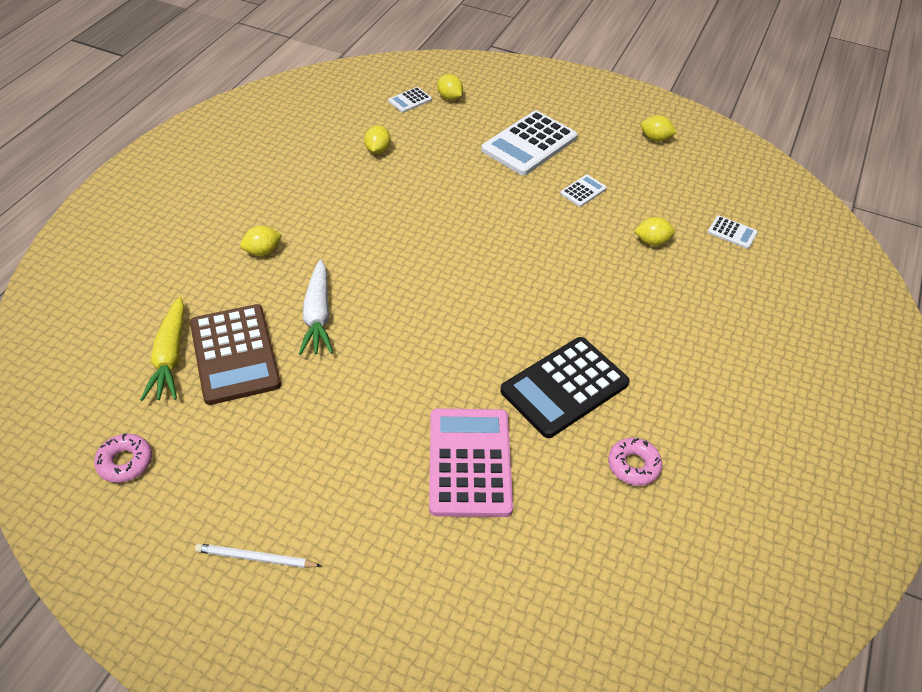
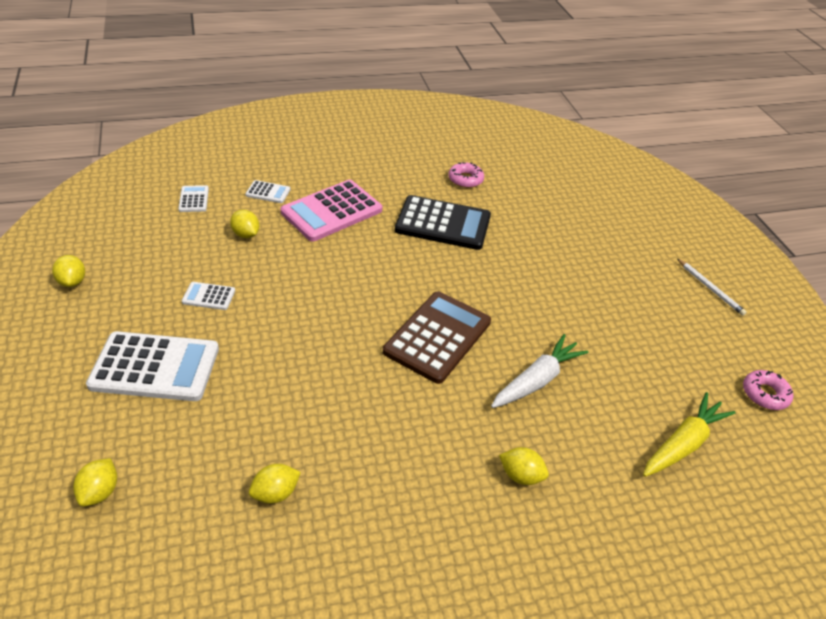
camera: 130 degrees left, 5 degrees down
brown calculator [190,304,281,405] -> brown calculator moved to [383,291,491,384]
white calculator [388,87,432,113] -> white calculator moved to [245,180,291,203]
pink calculator [429,408,513,517] -> pink calculator moved to [280,180,382,242]

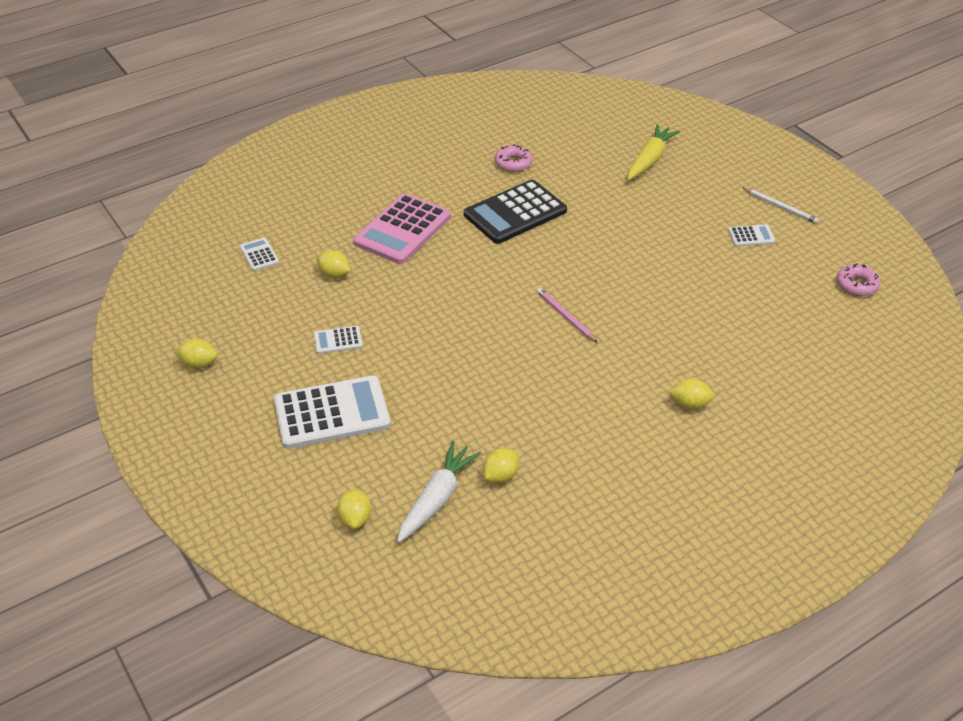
camera: 15 degrees left, 0 degrees up
yellow lemon [52,255,85,287] -> yellow lemon turned 45 degrees counterclockwise [175,339,218,369]
white calculator [245,180,291,203] -> white calculator moved to [728,224,775,247]
brown calculator [383,291,491,384] -> pink pencil [537,288,598,343]
black calculator [395,195,491,250] -> black calculator turned 150 degrees clockwise [464,180,567,244]
white carrot [491,334,589,408] -> white carrot moved to [397,441,482,543]
yellow carrot [643,392,736,477] -> yellow carrot moved to [627,124,680,180]

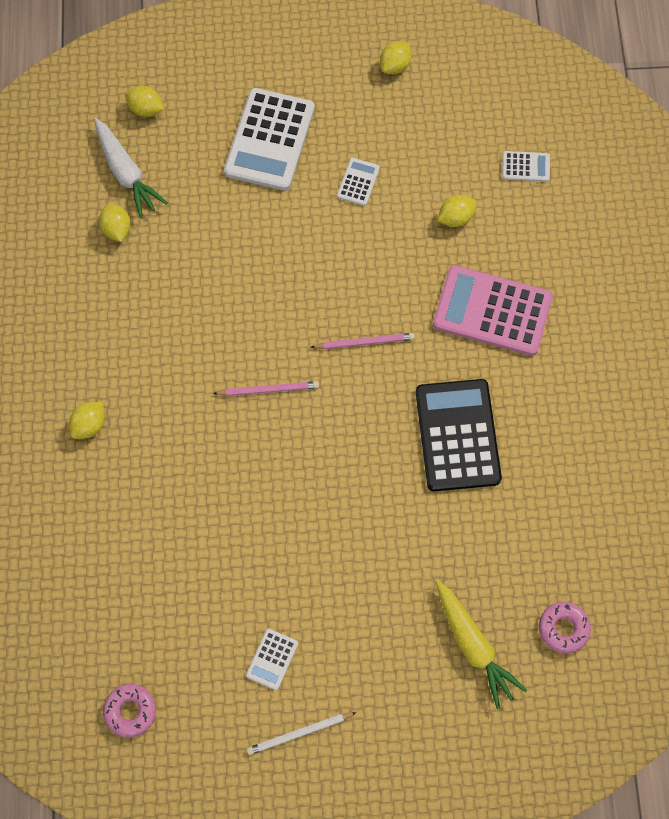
camera: 120 degrees right, 25 degrees up
pink calculator [353,193,451,264] -> pink calculator turned 45 degrees counterclockwise [433,265,553,356]
pink donut [495,144,532,172] -> pink donut moved to [539,602,591,653]
none -> pink pencil [311,333,415,349]

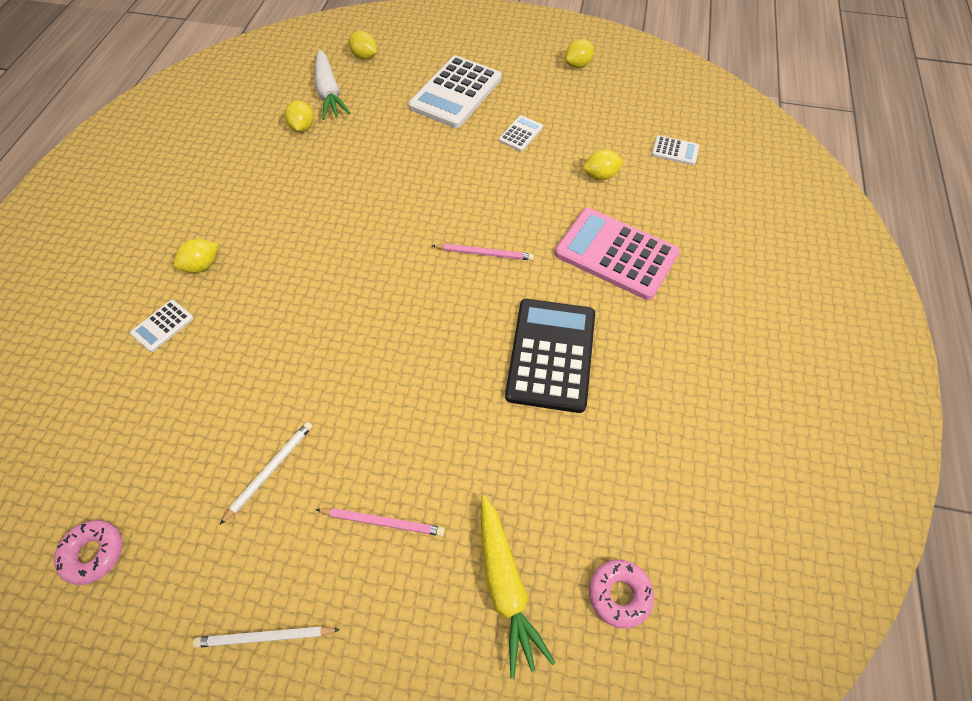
camera: 15 degrees right, 10 degrees down
pink pencil [213,381,319,396] -> pink pencil moved to [316,508,445,536]
white calculator [246,629,298,690] -> white calculator moved to [130,300,194,352]
none -> white pencil [220,422,313,525]

